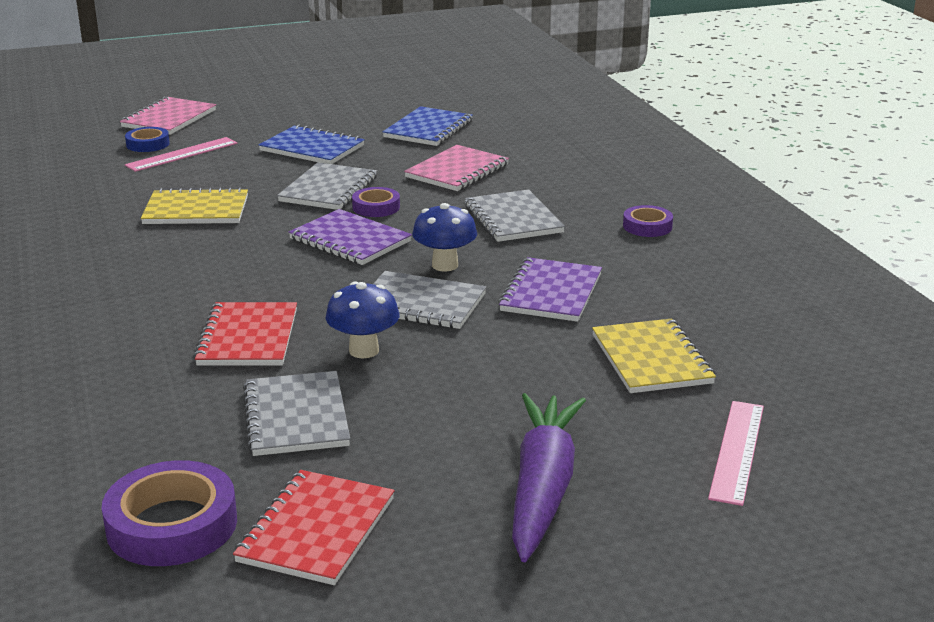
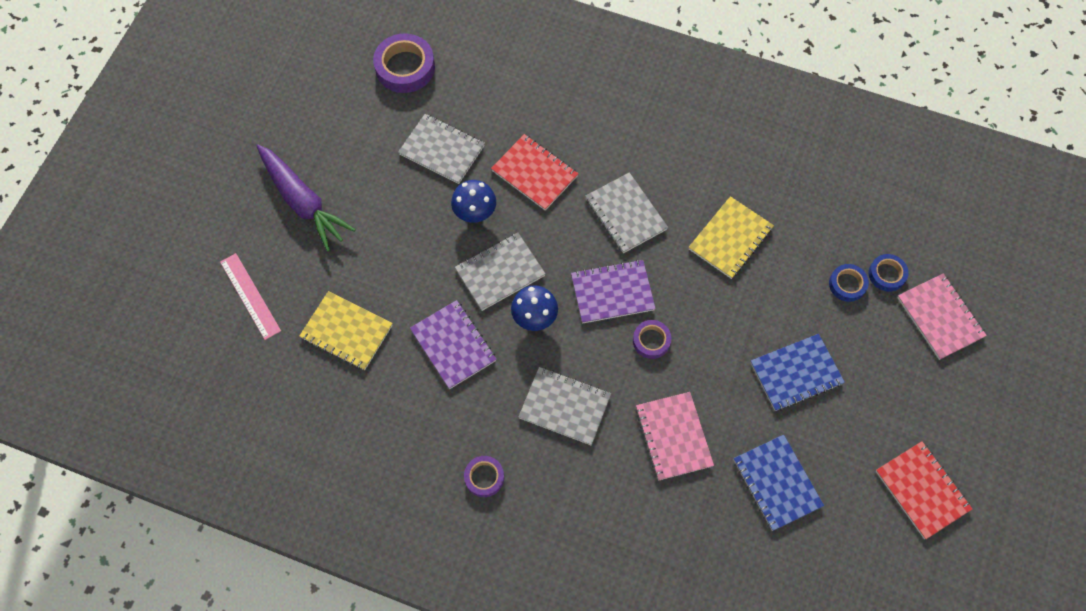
camera: 130 degrees right, 40 degrees up
pink ruler [125,137,237,172] -> blue tape [829,264,869,302]
red notebook [233,470,395,585] -> red notebook moved to [876,441,972,539]
grey notebook [277,162,377,210] -> grey notebook moved to [586,172,668,253]

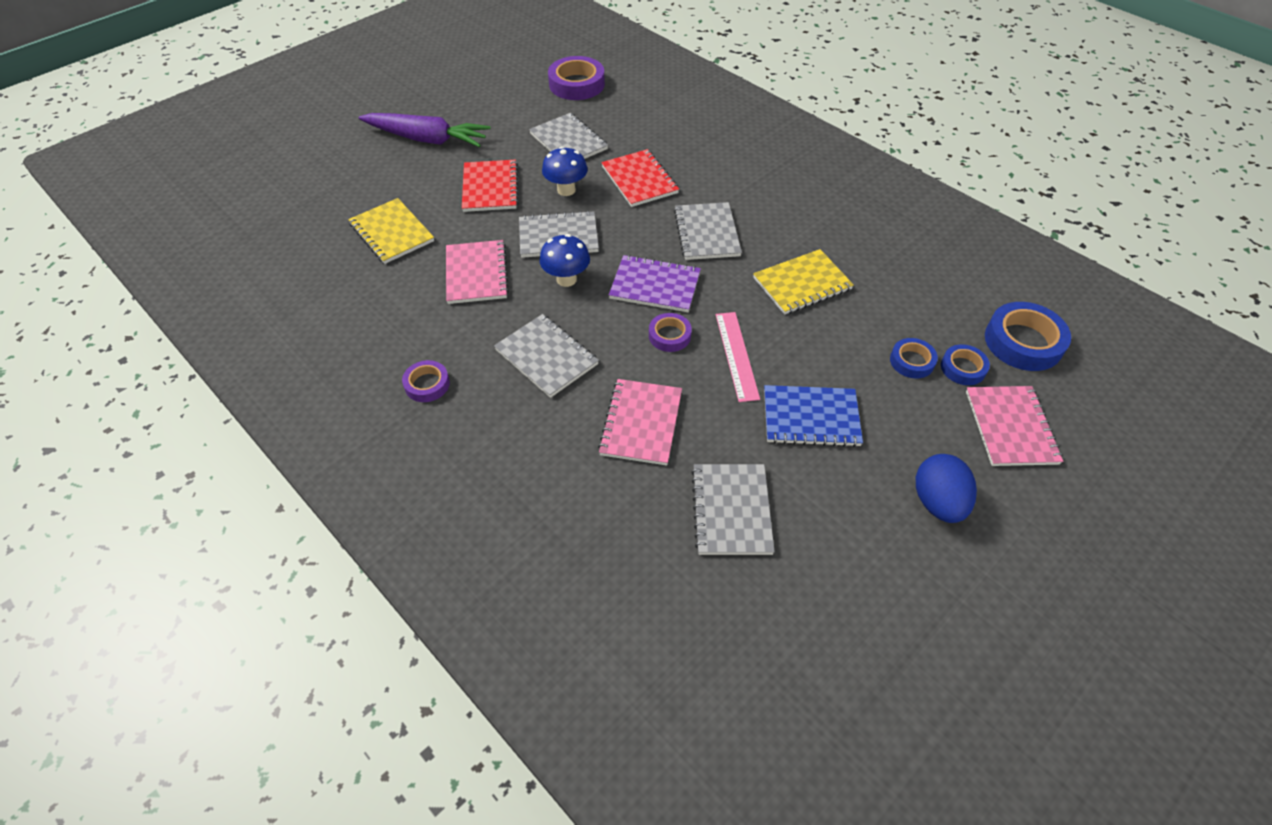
camera: 25 degrees right, 15 degrees down
pink ruler [220,253,281,340] -> pink ruler moved to [716,312,760,402]
purple carrot [257,144,356,251] -> purple carrot turned 60 degrees counterclockwise [359,113,491,147]
purple notebook [410,300,497,389] -> pink notebook [446,240,509,304]
blue notebook [734,435,824,531] -> grey notebook [691,464,775,555]
red notebook [876,441,972,539] -> red notebook moved to [462,160,519,212]
none -> blue egg [916,454,977,523]
none -> blue tape [985,302,1071,371]

